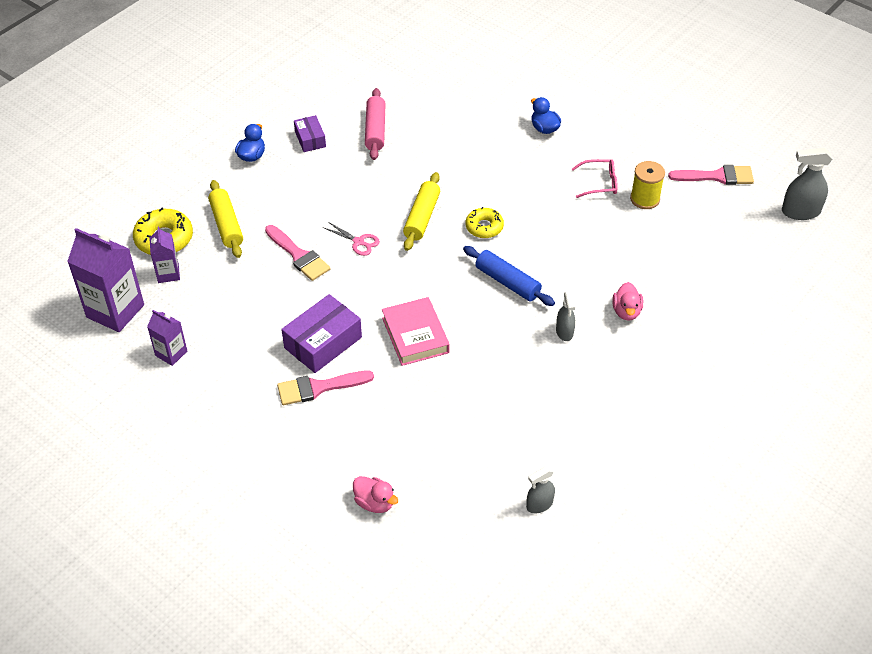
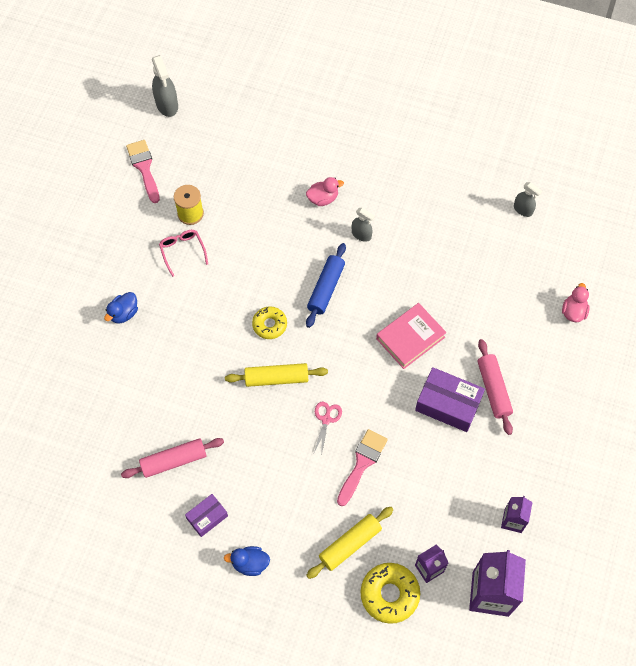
camera: 110 degrees left, 15 degrees up
pink brush [277,371,374,405] -> pink rolling pin [478,339,513,435]
grey spray bottle [556,292,575,341] -> grey spray bottle turned 60 degrees clockwise [352,208,375,242]

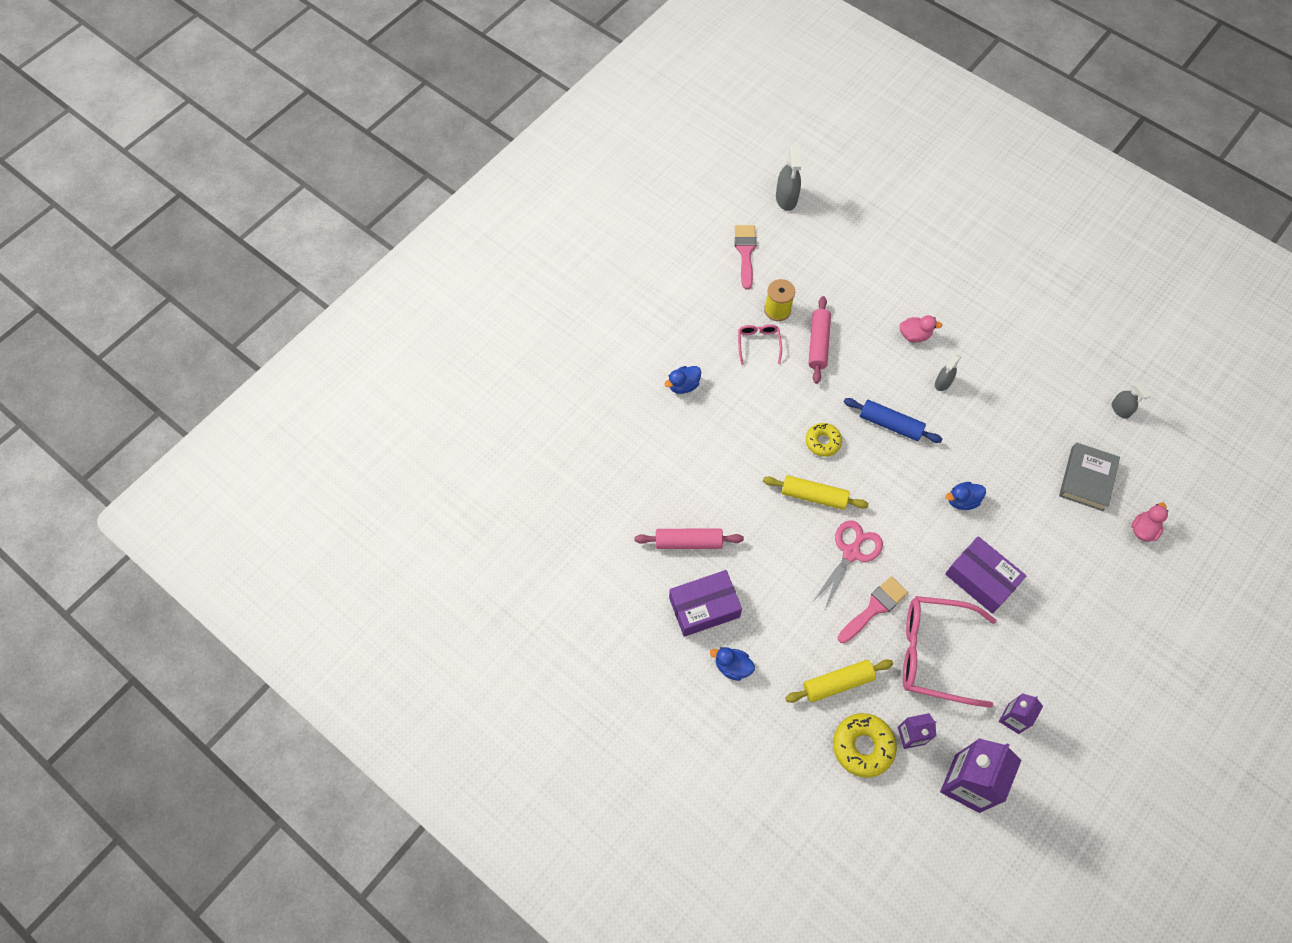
camera: 20 degrees right, 0 degrees up
purple box [185,494,228,537] -> purple box [669,570,742,637], size x1.72
blue rolling pin [306,243,346,328] -> blue rolling pin turned 75 degrees clockwise [844,398,942,443]
pink scissors [313,402,342,456] -> pink scissors [812,520,883,611], size x1.68
grey spray bottle [352,208,375,242] -> grey spray bottle turned 75 degrees clockwise [935,354,961,391]
pink book [376,303,447,369] -> blue duck [946,482,986,510]
pink rolling pin [478,339,513,435] -> pink rolling pin moved to [808,296,831,384]
none -> pink glasses [903,596,996,708]
none -> grey book [1059,442,1120,511]

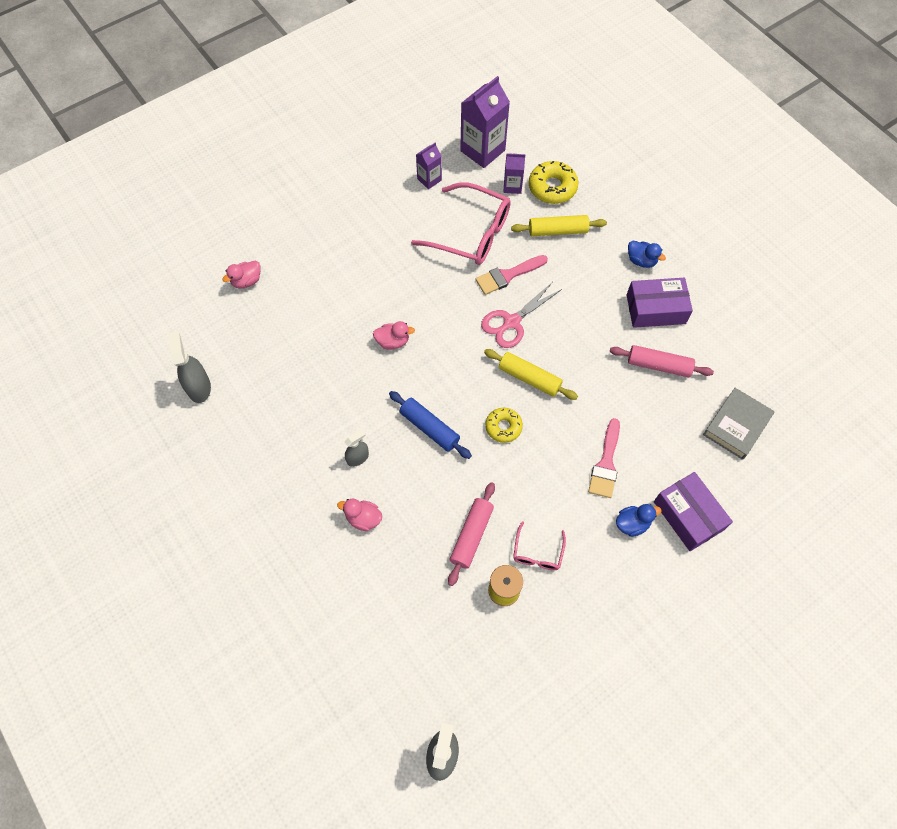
camera: 165 degrees left, 0 degrees up
pink brush [735,225,757,290] -> pink brush moved to [588,418,620,498]
purple box [945,536,1027,614] -> purple box moved to [654,472,733,551]
blue duck [946,482,986,510] -> pink duck [373,321,415,350]
grey book [1059,442,1120,511] -> grey book moved to [703,388,775,460]
grey spray bottle [1111,381,1151,419] -> grey spray bottle [168,331,211,403], size x1.60

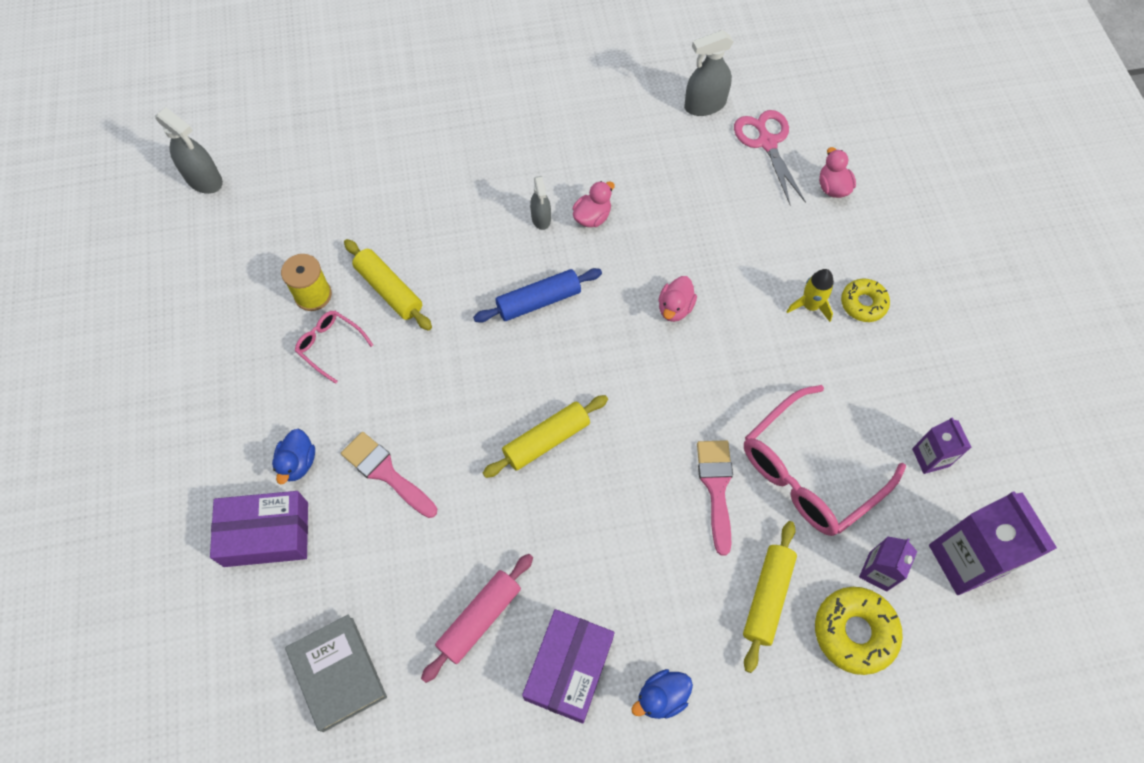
camera: 115 degrees right, 0 degrees up
grey spray bottle [168,331,211,403] -> grey spray bottle turned 150 degrees clockwise [684,30,733,116]
pink duck [337,499,382,531] -> pink duck moved to [572,181,615,227]
pink rolling pin [448,482,495,586] -> yellow rolling pin [344,239,432,331]
pink scissors [481,282,562,348] -> pink scissors moved to [734,110,806,204]
yellow donut [485,408,523,443] -> yellow donut moved to [841,279,890,322]
none -> yellow rocket [786,269,834,322]

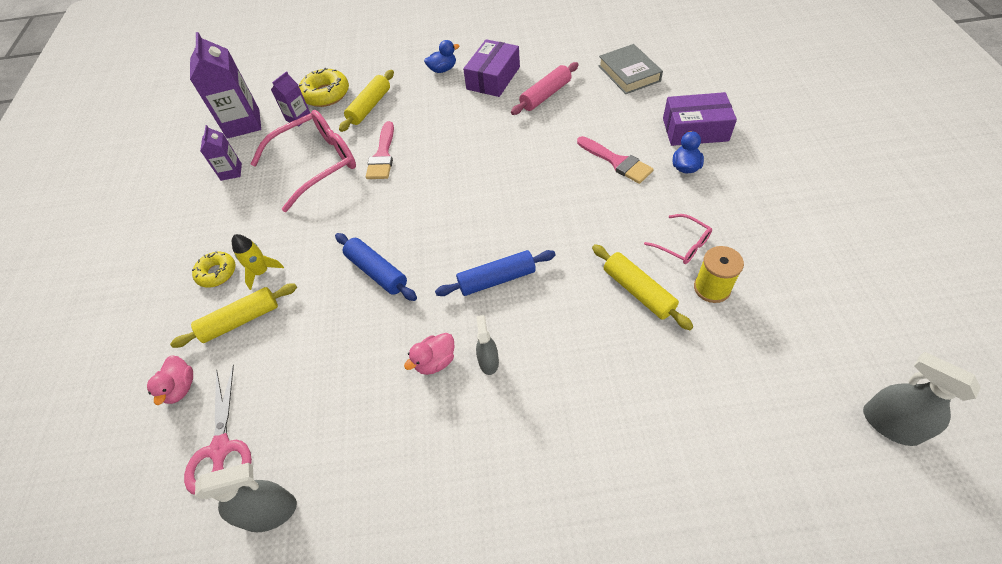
camera: 170 degrees left, 10 degrees down
yellow rolling pin [483,395,608,478] -> yellow rolling pin moved to [170,283,297,348]
pink duck [659,276,697,322] -> blue rolling pin [335,233,417,301]

